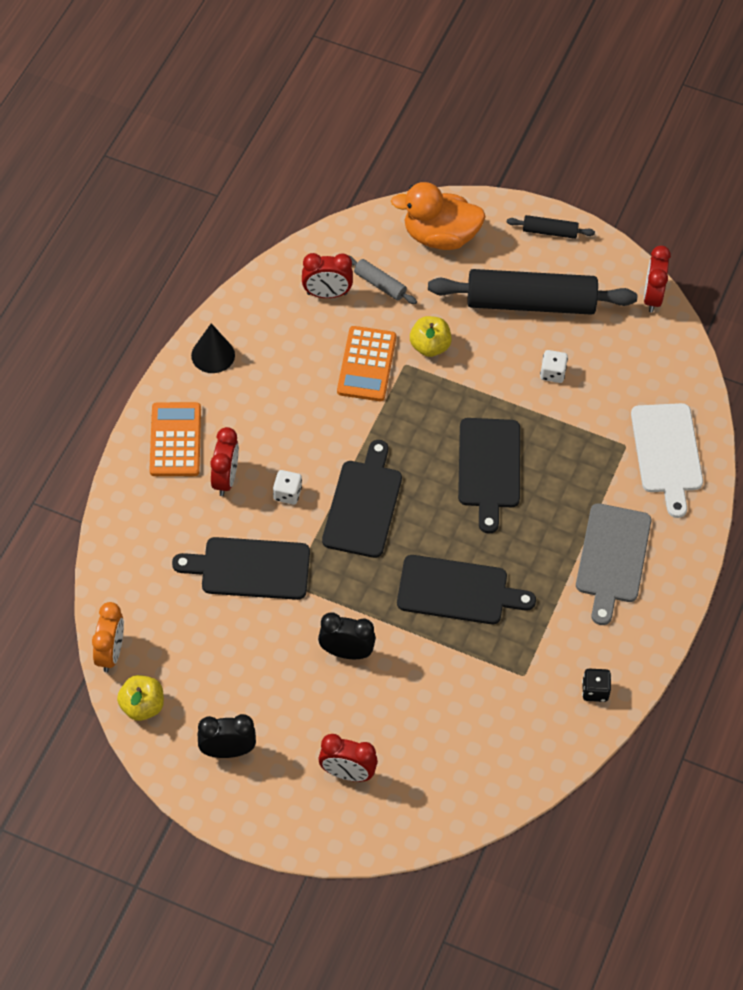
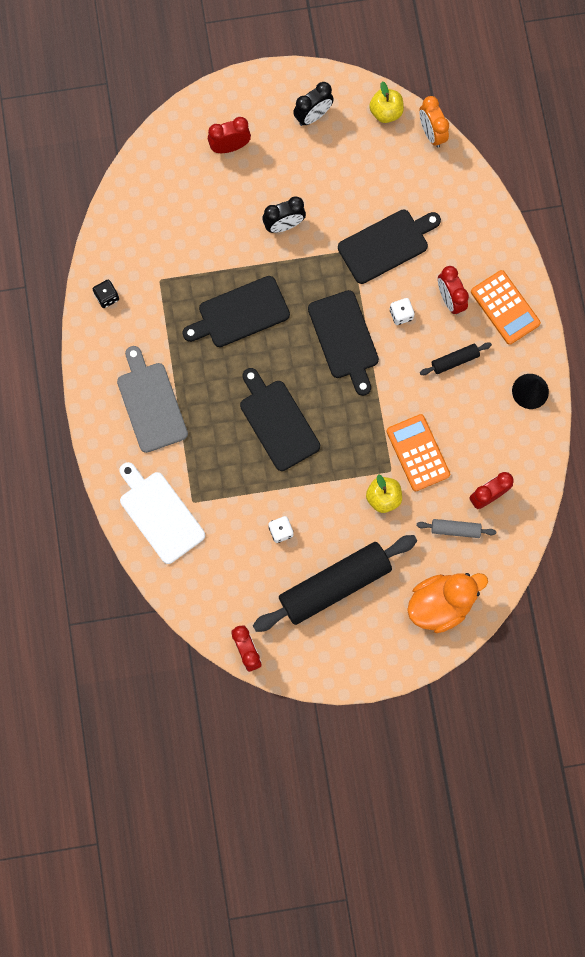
camera: 150 degrees right, 20 degrees up
black rolling pin [506,215,595,239] -> black rolling pin moved to [420,342,492,375]

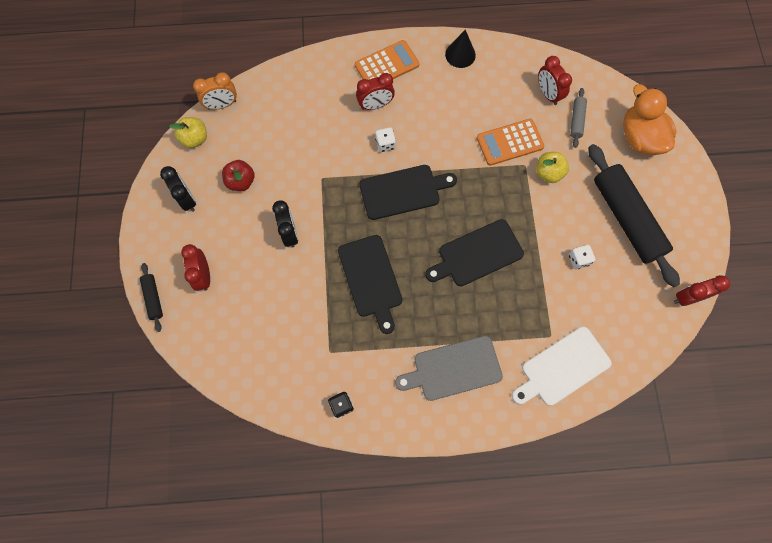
camera: 85 degrees left, 5 degrees down
black cutting board [338,210,441,284] -> none
black rolling pin [420,342,492,375] -> black rolling pin moved to [140,263,163,332]
none -> red apple [222,160,255,191]

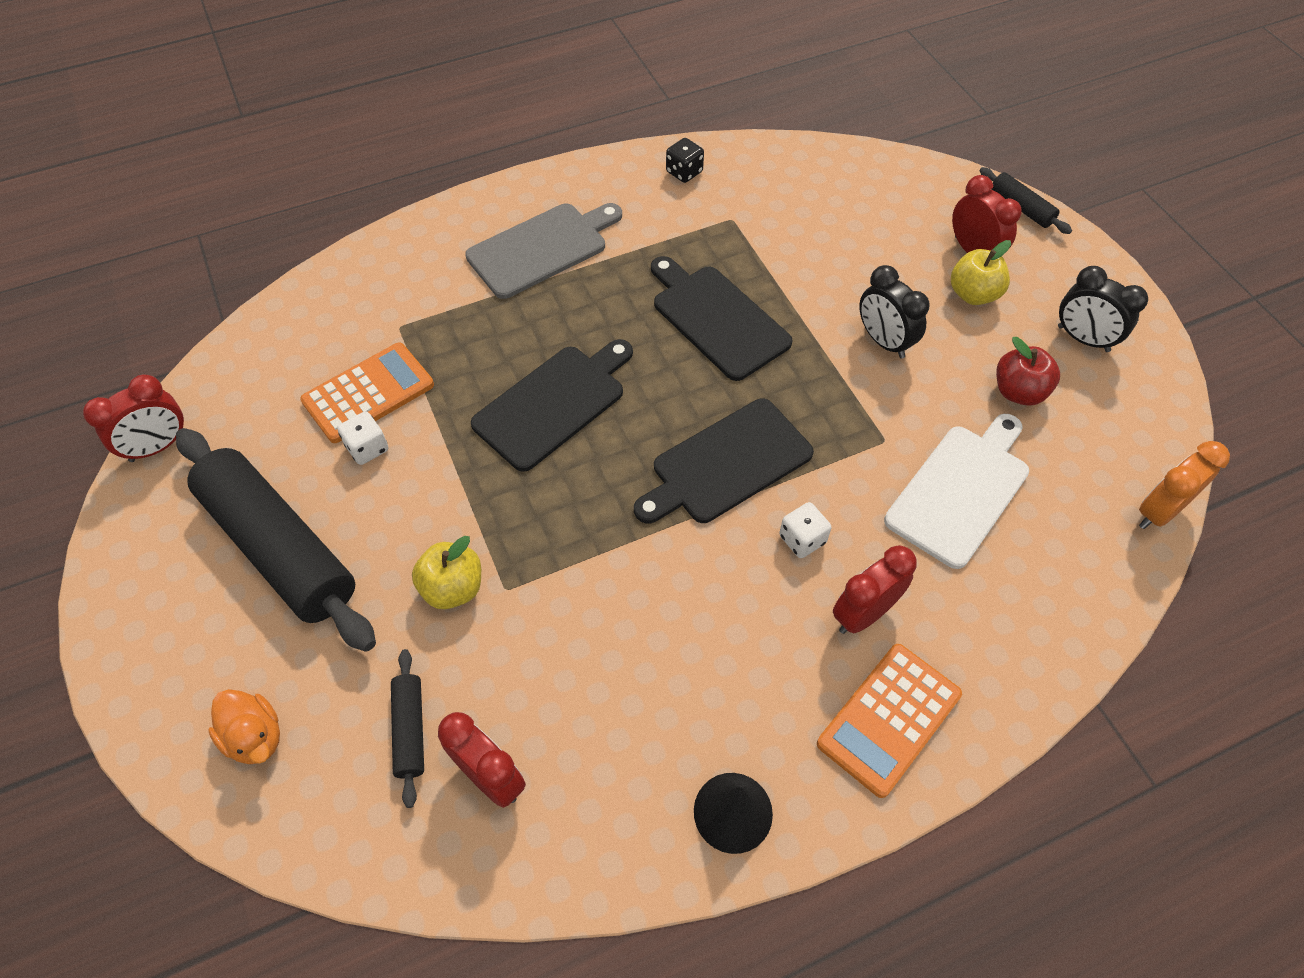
camera: 160 degrees right, 15 degrees down
yellow apple [169,117,207,148] -> yellow apple moved to [951,240,1011,305]
orange calculator [477,119,544,166] -> orange calculator moved to [300,343,434,443]
white cutting board [512,327,612,406] -> white cutting board moved to [884,414,1029,569]
grey rolling pin [570,88,587,148] -> black rolling pin [391,649,424,808]
orange duck [623,84,677,155] -> orange duck [208,689,280,764], size x0.56

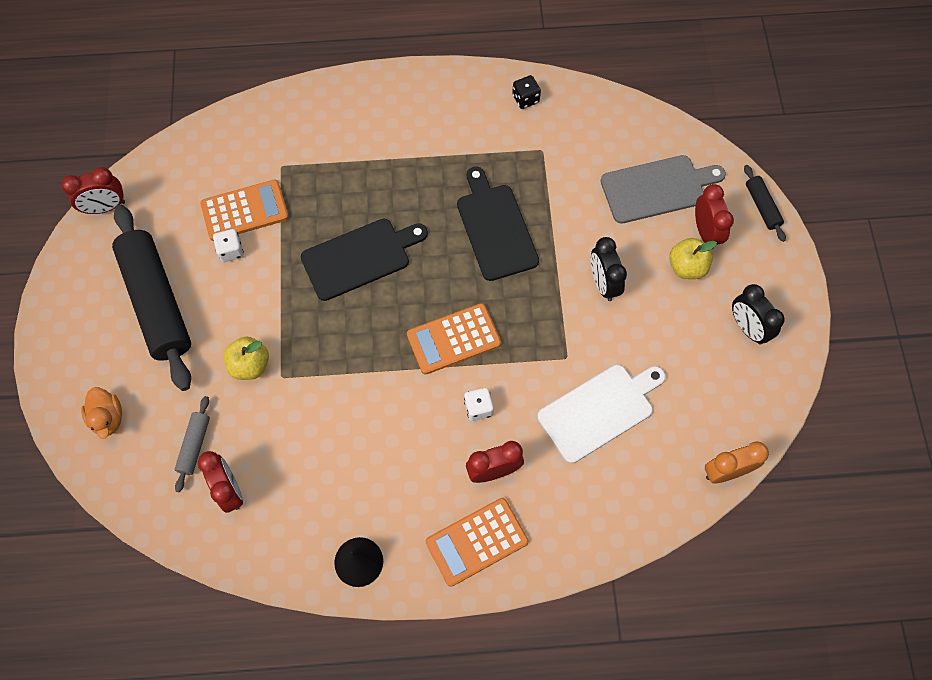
camera: 20 degrees right, 10 degrees up
black rolling pin [391,649,424,808] -> grey rolling pin [175,396,210,492]
grey cutting board [465,203,622,299] -> grey cutting board moved to [600,155,726,224]
black cutting board [634,398,814,523] -> orange calculator [407,303,501,375]
red apple [996,337,1060,406] -> none

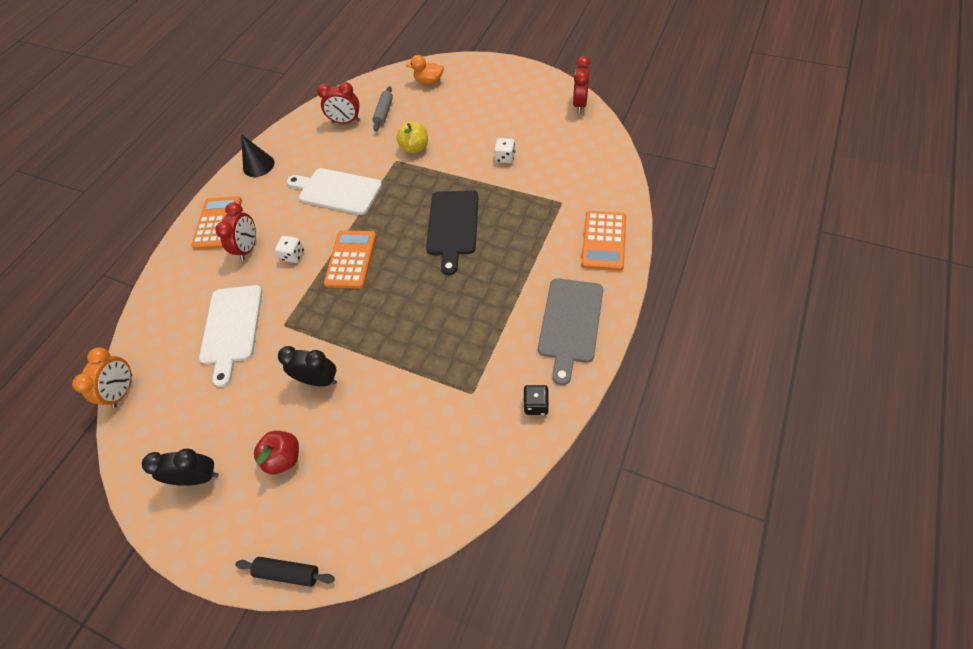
camera: 125 degrees right, 10 degrees down
black rolling pin [112,205,191,391] -> none
grey rolling pin [175,396,210,492] -> grey rolling pin turned 60 degrees clockwise [372,86,393,131]
orange calculator [200,180,289,241] -> orange calculator moved to [581,211,626,271]
black cutting board [457,167,539,281] -> none
grey cutting board [600,155,726,224] -> grey cutting board moved to [538,278,603,385]
yellow apple [669,238,717,279] -> red apple [254,431,299,474]
red clock [695,184,734,249] -> none
none -> white cutting board [287,168,382,215]

